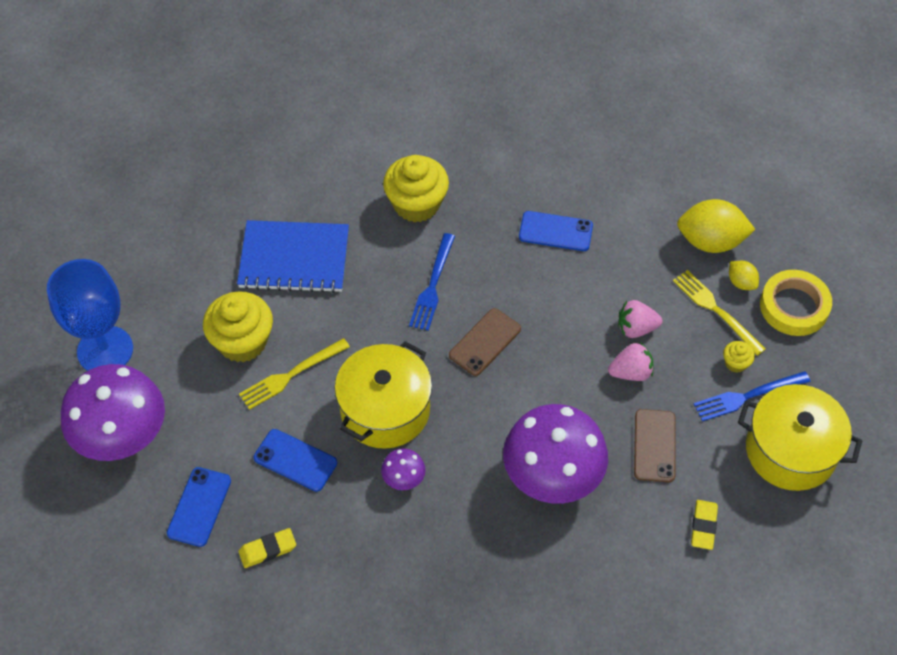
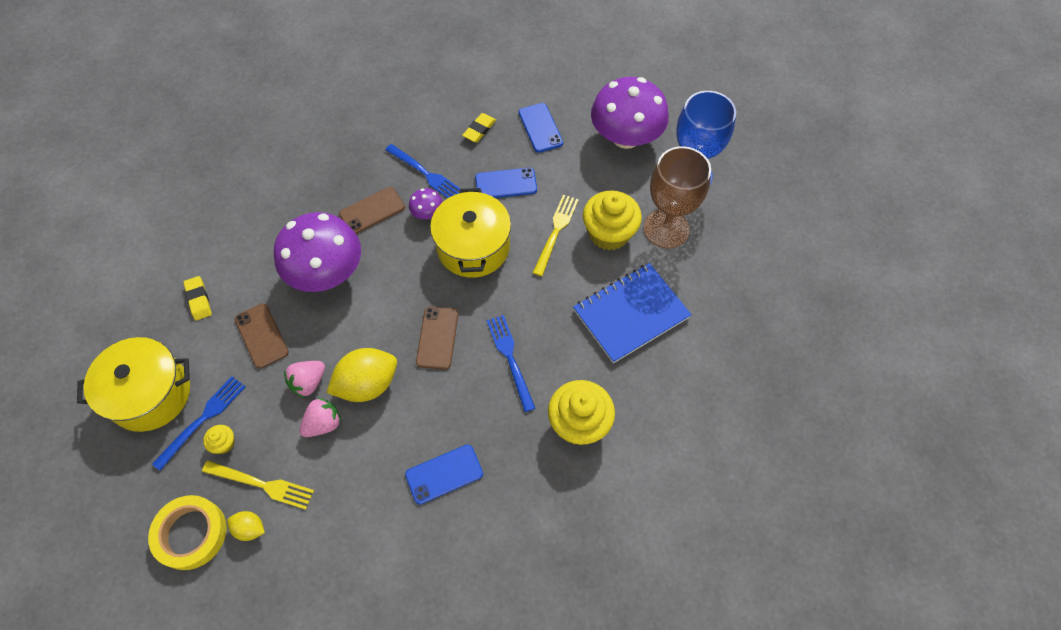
camera: 145 degrees right, 5 degrees up
yellow lemon [677,199,755,253] -> yellow lemon moved to [327,348,397,402]
none -> brown phone [339,187,405,234]
none -> blue fork [385,144,461,198]
none -> brown goblet [644,146,711,249]

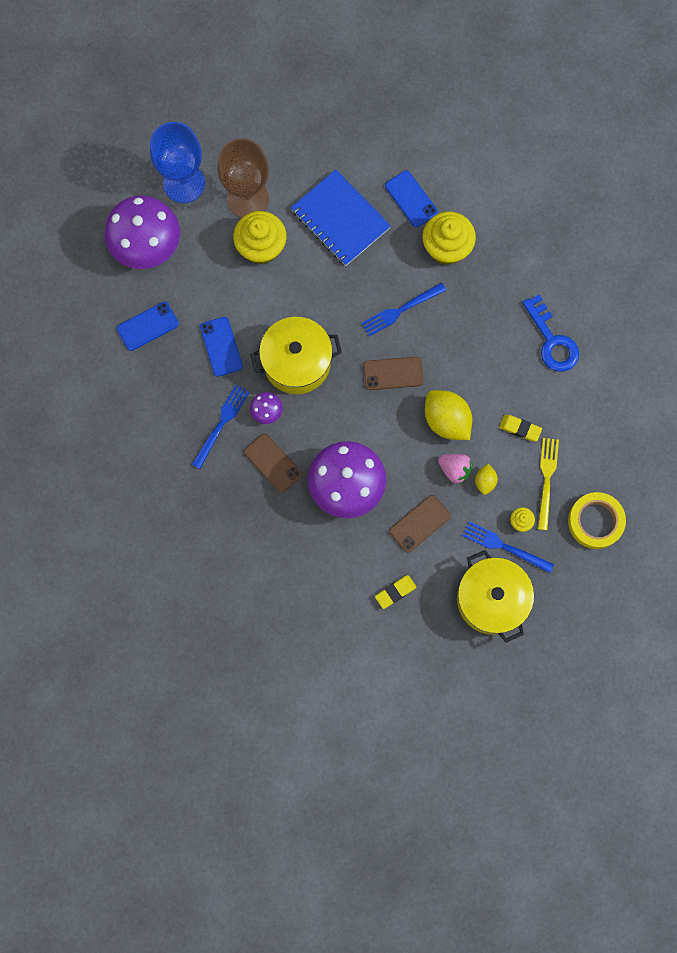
camera: 100 degrees left, 15 degrees up
yellow lemon [227,511,265,541] -> yellow lemon moved to [475,463,498,495]
pink strawberry [299,397,342,437] -> none
blue phone [405,444,483,505] -> blue phone moved to [385,170,438,227]
yellow eraser [462,113,496,142] -> yellow eraser moved to [499,415,542,442]
yellow fork [533,195,579,276] -> none
none -> blue key [522,295,579,372]

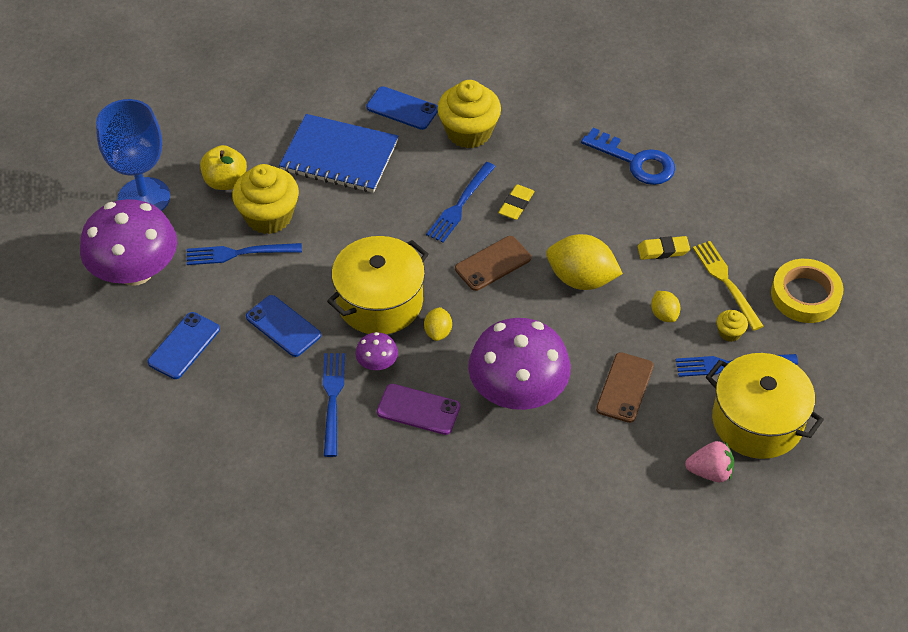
camera: 30 degrees left, 25 degrees down
brown goblet [218,138,269,218] -> yellow apple [200,145,247,190]
brown phone [244,433,302,493] -> purple phone [377,384,460,435]
yellow eraser [375,575,416,609] -> yellow eraser moved to [498,184,535,220]
pink strawberry [438,454,473,484] -> pink strawberry moved to [685,441,734,482]
none -> blue fork [187,243,302,265]
none -> yellow lemon [424,307,452,341]

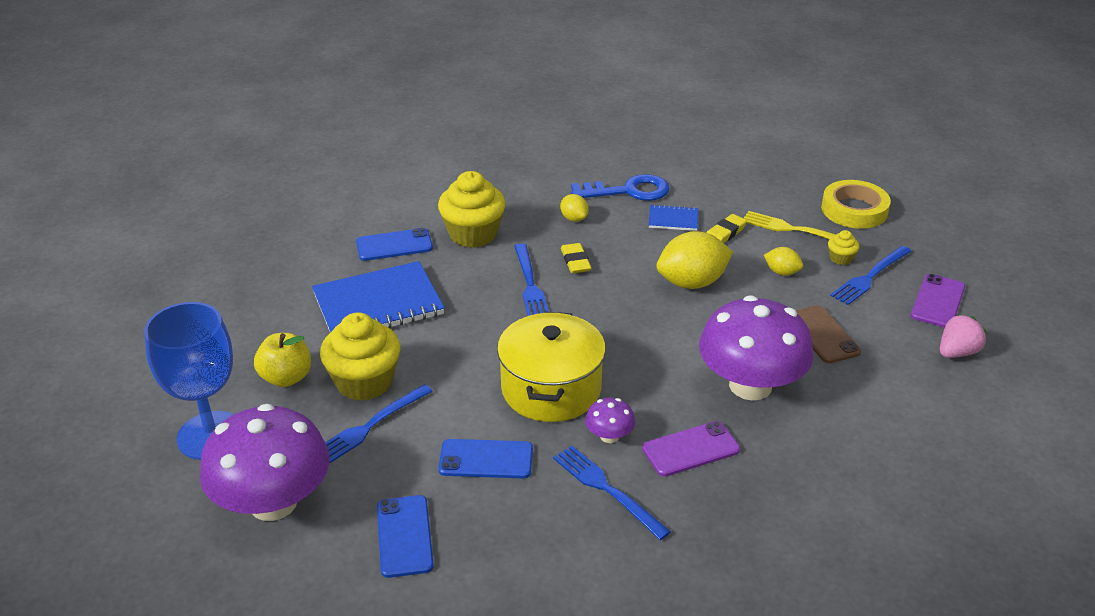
camera: 40 degrees left, 15 degrees down
yellow lemon [424,307,452,341] -> yellow lemon moved to [560,194,589,222]
brown phone [455,236,531,291] -> none
yellow pot [706,353,824,459] -> purple phone [911,274,965,328]
none -> blue notebook [648,204,698,231]

